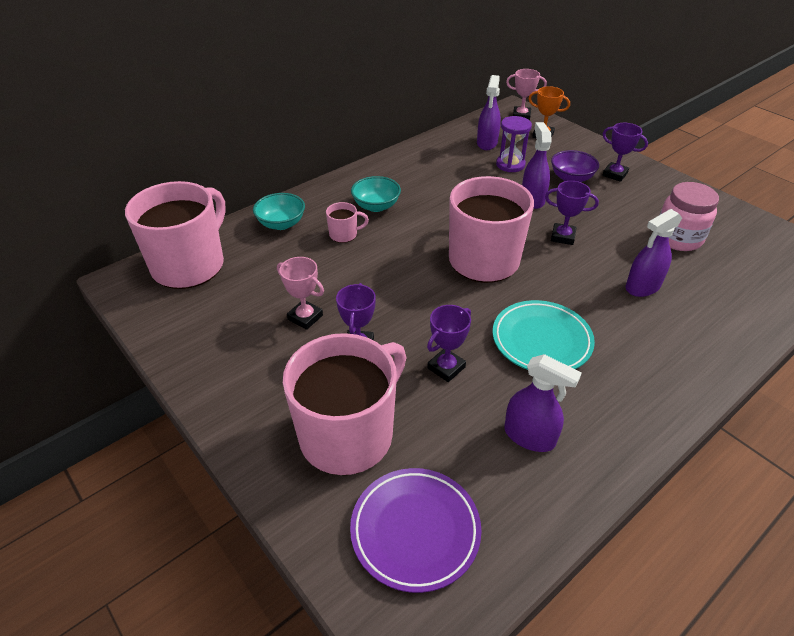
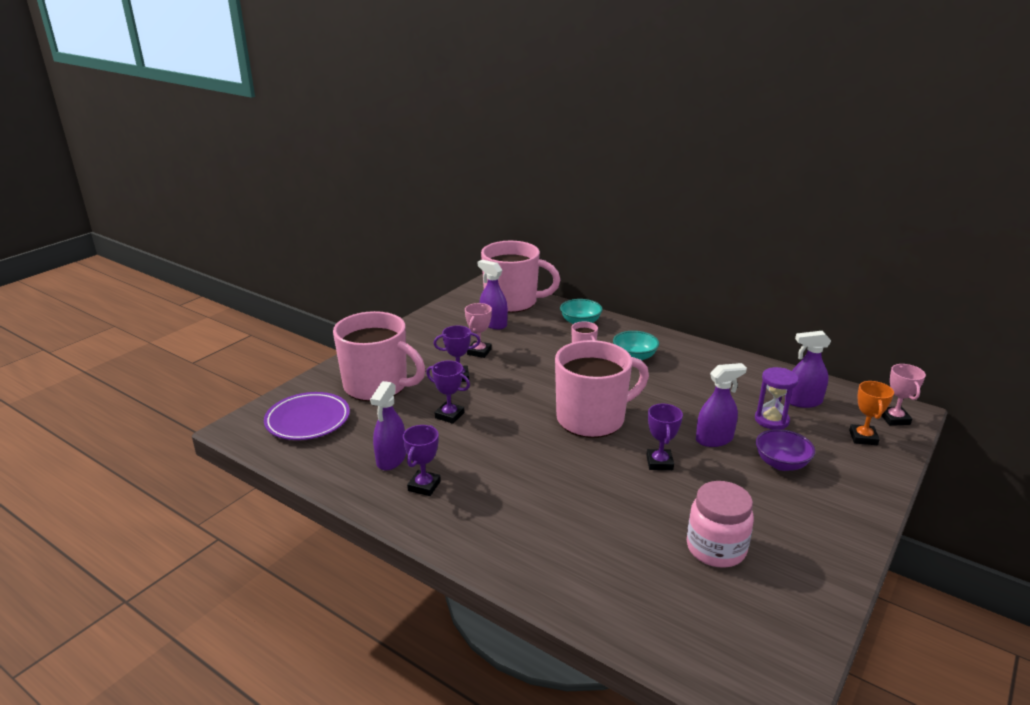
camera: 75 degrees right, 15 degrees down
turquoise plate [492,300,595,370] -> none
purple trophy [602,123,648,182] -> purple trophy moved to [403,425,441,496]
purple spray bottle [625,209,682,297] -> purple spray bottle moved to [478,260,508,329]

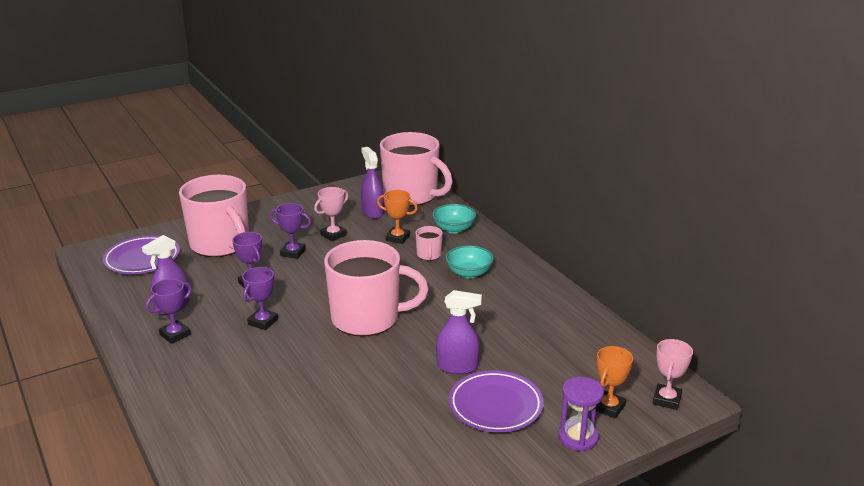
camera: 25 degrees right, 0 degrees up
purple trophy [646,404,683,470] -> purple trophy moved to [242,267,278,330]
pink jar [687,481,754,567] -> none
purple hourglass [755,367,799,429] -> purple hourglass moved to [559,377,604,451]
purple bowl [756,429,815,471] -> purple plate [449,370,544,432]
purple spray bottle [785,331,831,408] -> none
none -> orange trophy [377,190,418,244]

